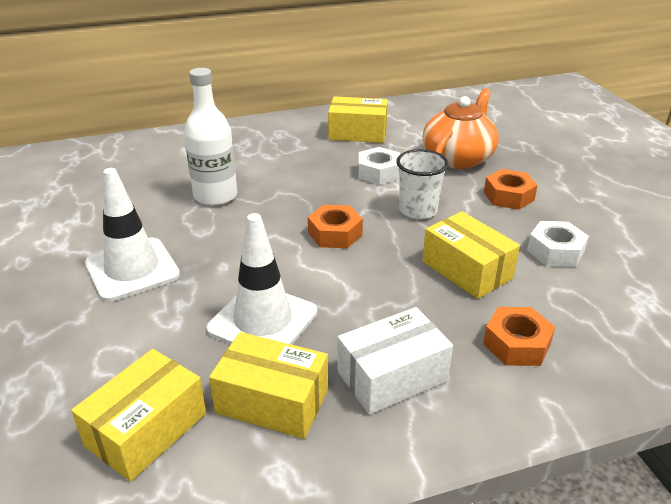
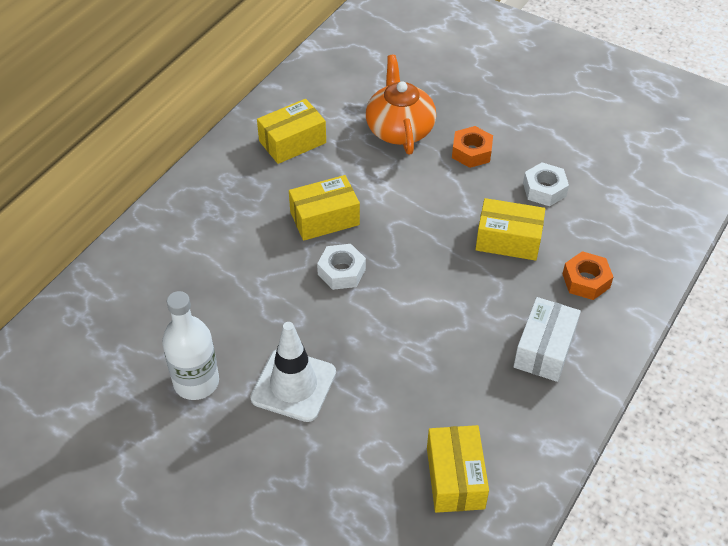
camera: 40 degrees left, 15 degrees up
white bottle [184,68,237,206] -> white bottle moved to [162,291,219,400]
white traffic cone [207,213,317,345] -> none
yellow box [209,332,328,439] -> yellow box moved to [289,175,360,241]
orange nut [308,205,363,248] -> none
white nut [358,147,400,185] -> white nut moved to [317,244,366,290]
white cup [396,149,449,220] -> none

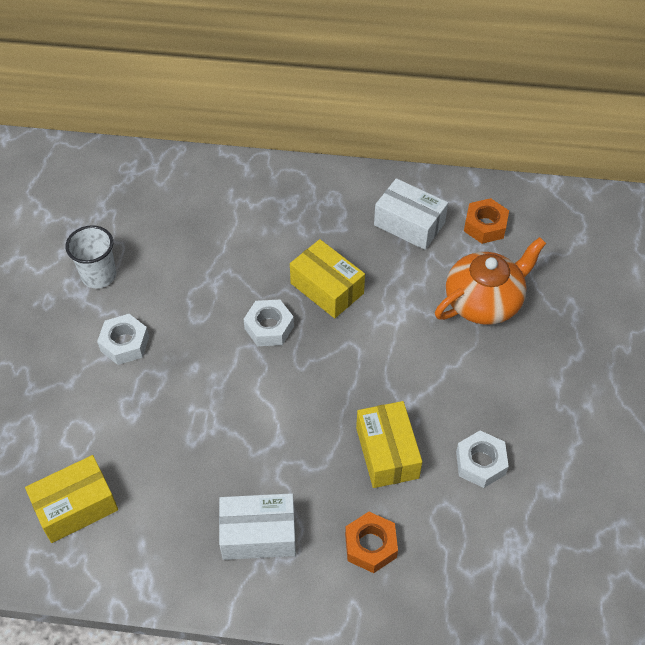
camera: 65 degrees right, 5 degrees up
white bottle [162,291,219,400] -> white cup [65,225,116,288]
white traffic cone [250,322,336,422] -> white nut [97,314,149,365]
yellow box [257,99,326,164] -> white box [374,178,448,250]
orange nut [452,126,493,168] -> orange nut moved to [464,198,509,244]

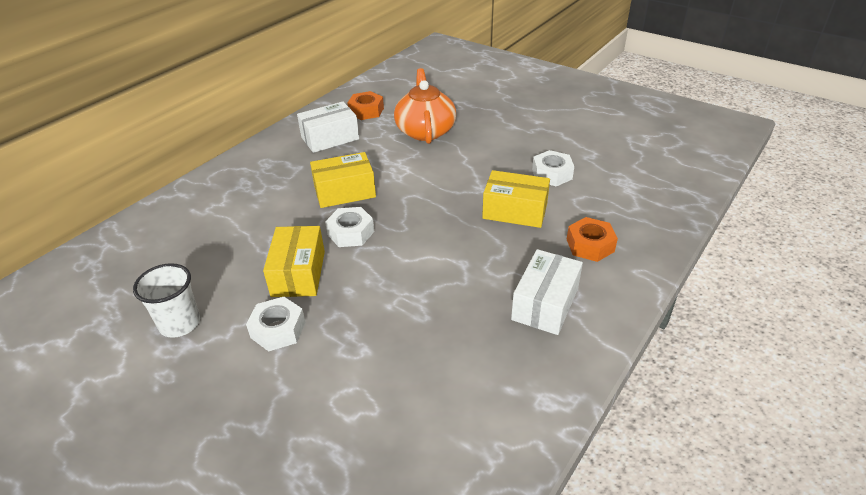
camera: 60 degrees left, 15 degrees down
yellow box [25,455,118,543] -> yellow box moved to [263,226,325,297]

